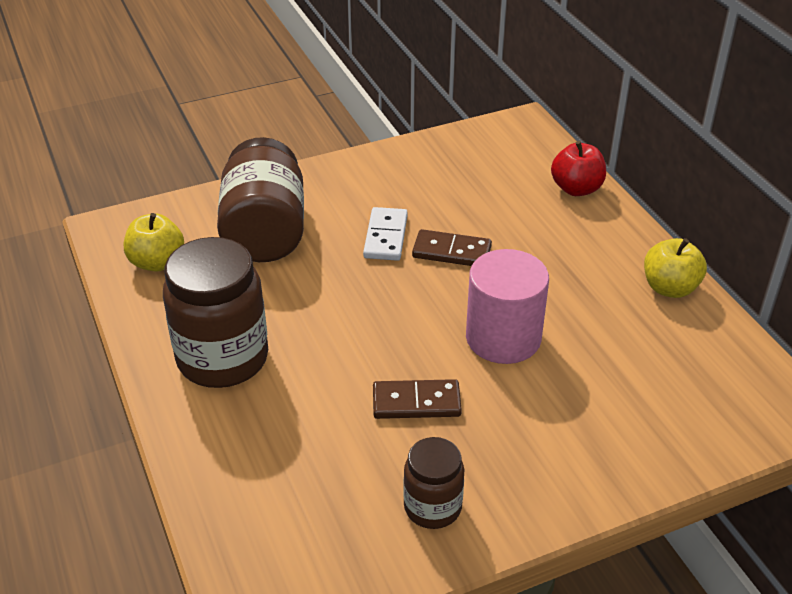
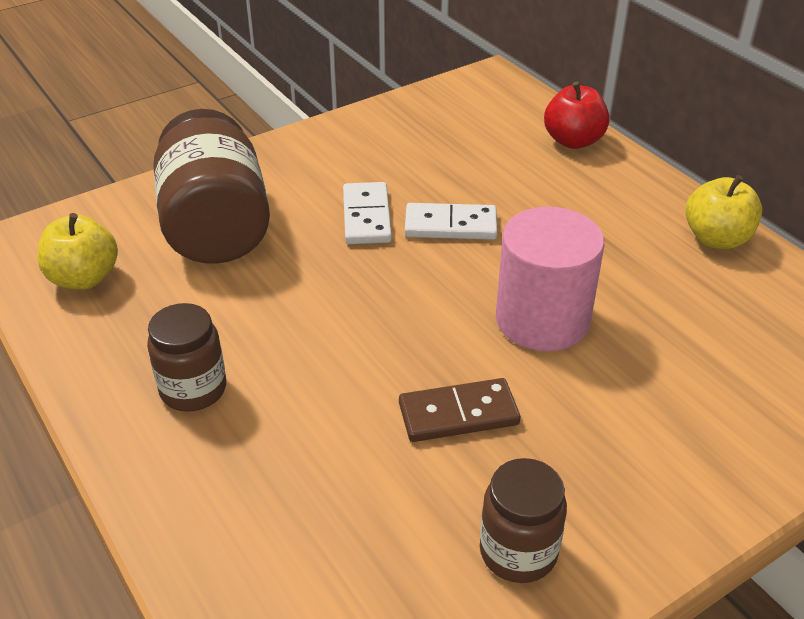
camera: 10 degrees left, 0 degrees up
brown jar [163,237,268,388] -> brown jar [147,303,226,412], size x0.55
brown domino [412,229,492,266] -> white domino [405,203,497,240]

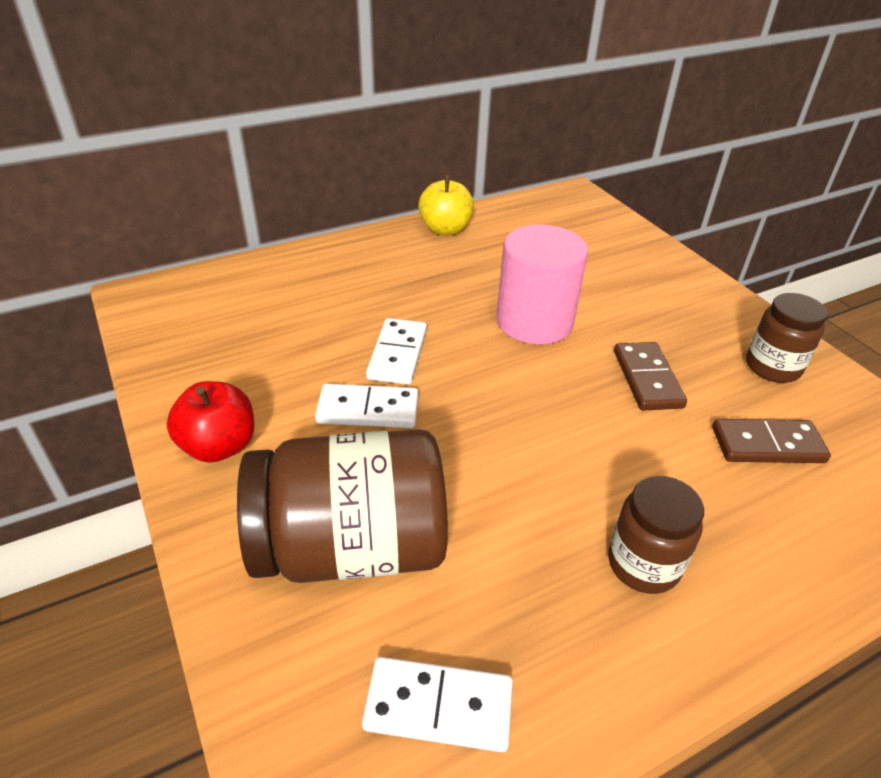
camera: 85 degrees left, 0 degrees up
yellow apple [37,213,118,290] -> white domino [362,657,513,752]
red apple [544,81,610,149] -> red apple moved to [166,381,255,463]
none -> brown domino [712,419,831,463]

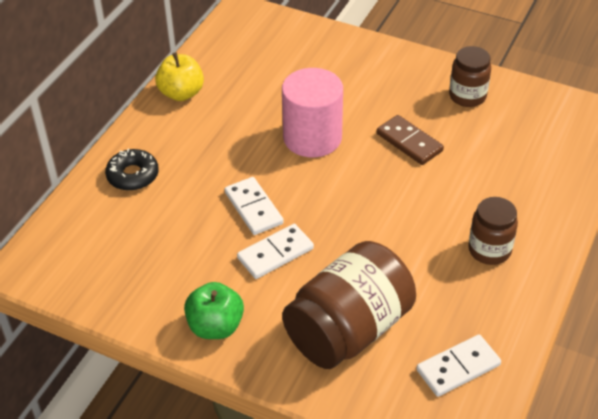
camera: 35 degrees left, 5 degrees up
red apple [166,381,255,463] -> green apple [184,282,244,339]
brown domino [712,419,831,463] -> none
none -> black donut [105,149,159,191]

